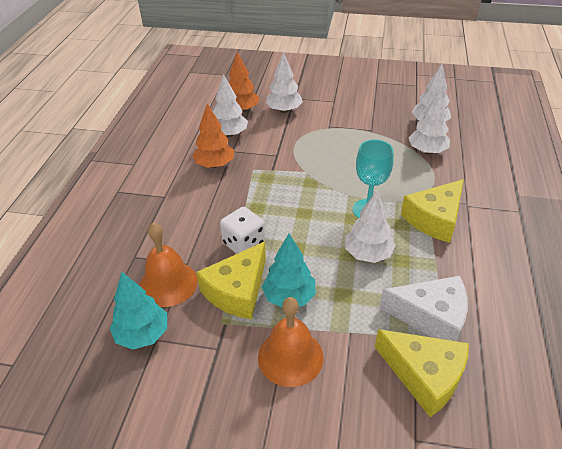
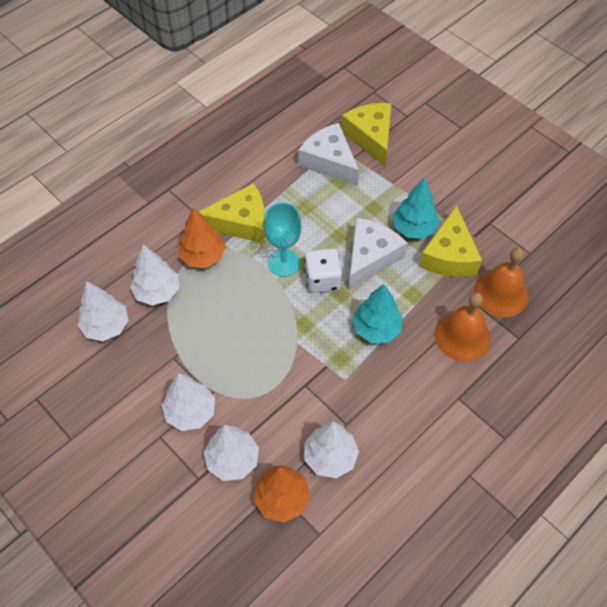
camera: 145 degrees left, 15 degrees up
turquoise tree [110,272,167,350] -> turquoise tree moved to [352,284,403,343]
orange tree [192,104,234,168] -> orange tree moved to [178,207,226,268]
yellow cheese [196,241,266,319] -> yellow cheese turned 120 degrees clockwise [419,205,482,277]
white dice [220,207,265,254] -> white dice moved to [304,248,342,293]
orange bell [258,297,324,387] -> orange bell moved to [435,293,491,362]
white tree [345,190,395,263] -> white tree moved to [162,373,215,431]
none -> white cheese [348,218,407,290]

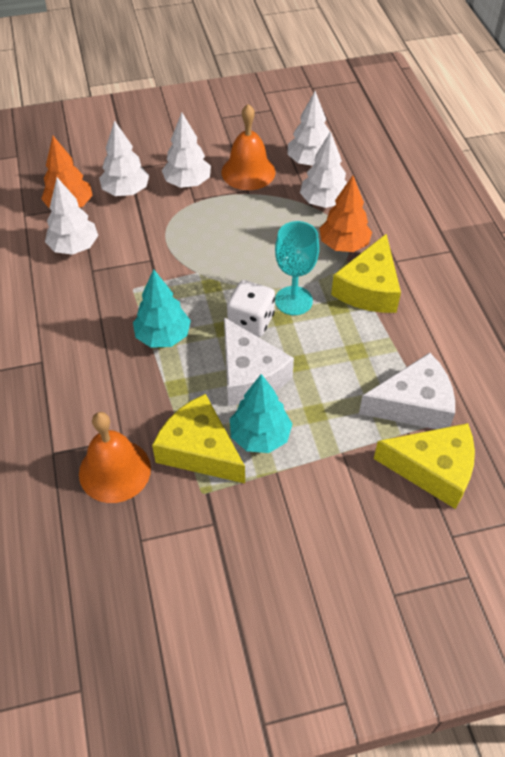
camera: 120 degrees right, 5 degrees down
orange bell [435,293,491,362] -> orange bell moved to [222,104,276,190]

